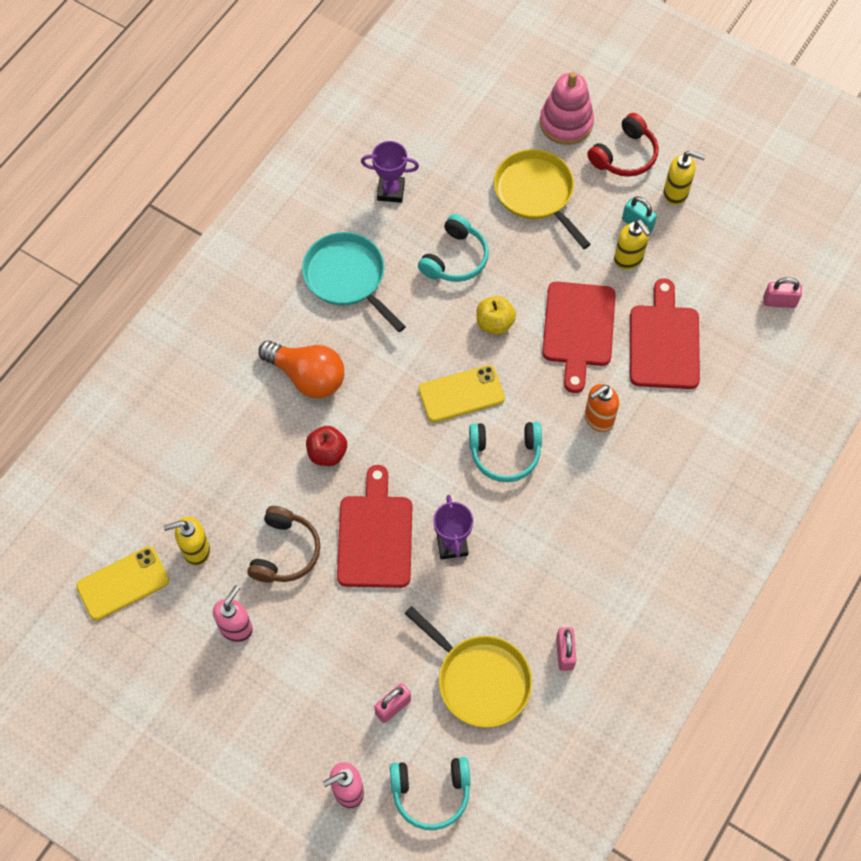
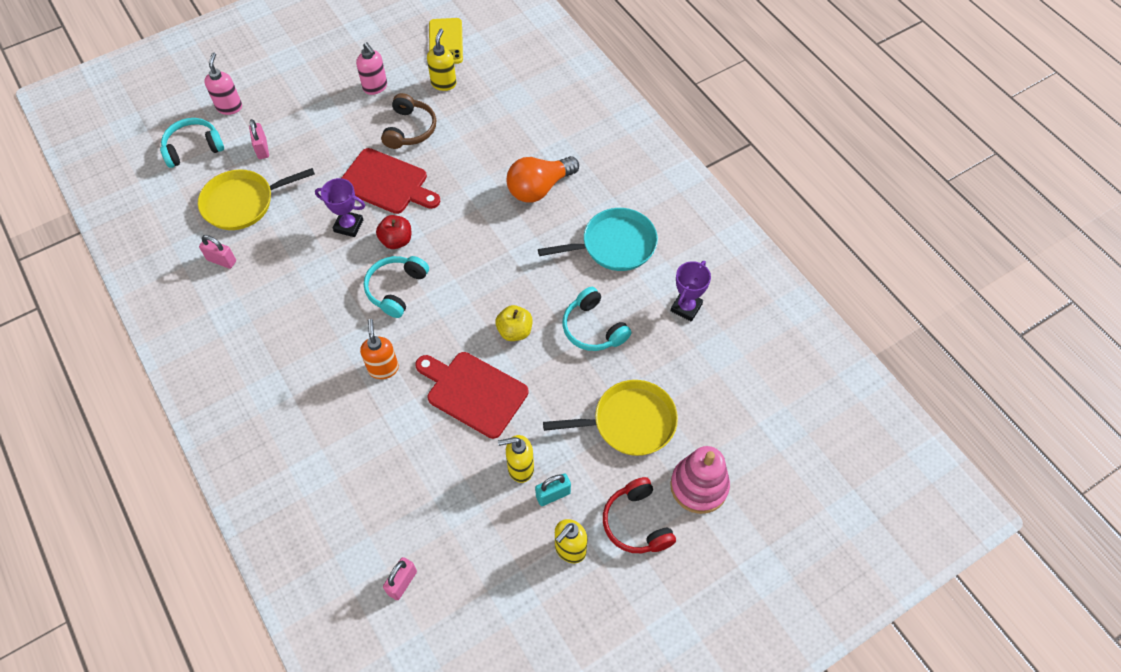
camera: 115 degrees right, 5 degrees down
brown headphones [247,506,321,583] -> brown headphones turned 120 degrees counterclockwise [381,93,436,149]
red apple [306,426,347,466] -> red apple moved to [376,215,411,249]
turquoise headphones [390,757,470,830] -> turquoise headphones turned 45 degrees clockwise [160,118,224,168]
yellow phone [418,365,505,423] -> none
red cutting board [630,278,700,389] -> none

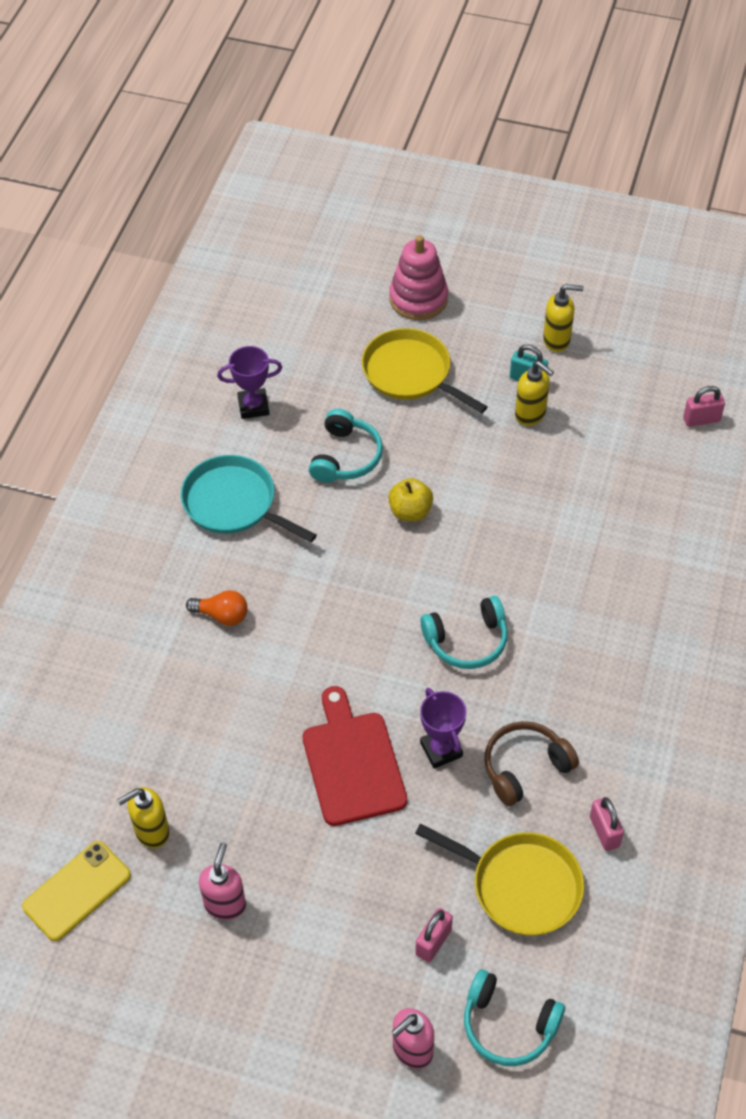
camera: 130 degrees left, 5 degrees down
orange soap dispenser [360,319,399,379] -> none
red apple [376,215,411,249] -> none
brown headphones [381,93,436,149] -> brown headphones moved to [484,721,579,806]
red cutting board [415,352,528,439] -> none
orange light bulb [506,156,579,203] -> orange light bulb [186,590,248,626], size x0.58
red headphones [603,477,676,553] -> none

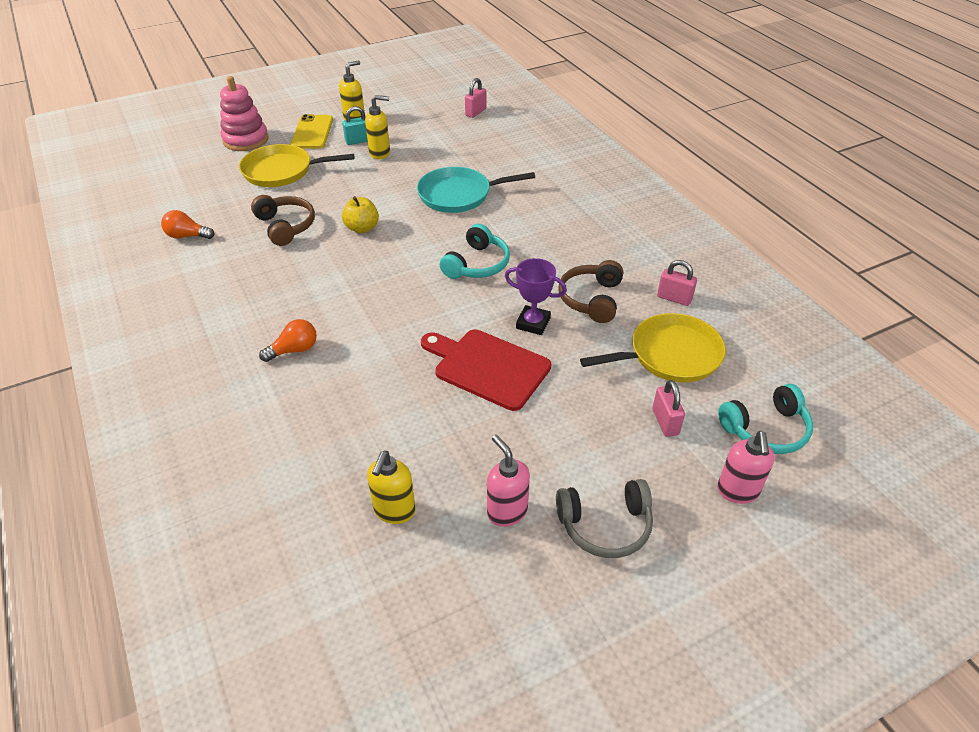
camera: 45 degrees left, 10 degrees down
yellow phone [22,841,131,941] -> yellow phone moved to [291,114,333,149]
turquoise pan [181,455,317,542] -> turquoise pan moved to [417,167,535,213]
purple trophy [217,346,282,419] -> orange light bulb [161,210,215,239]
turquoise headphones [309,409,383,483] -> brown headphones [251,195,315,246]
none -> grey headphones [556,479,653,558]

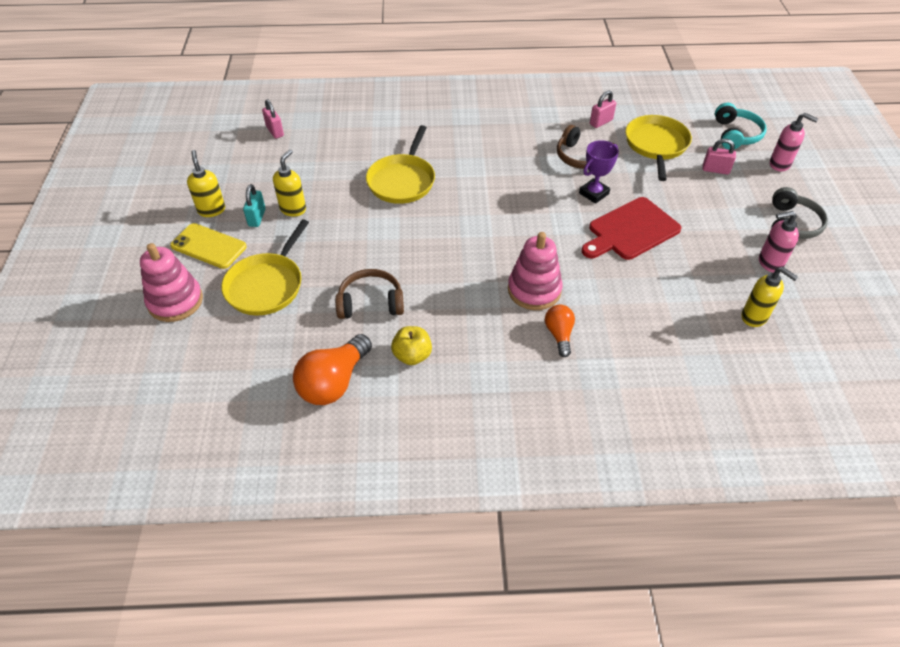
camera: 65 degrees left, 5 degrees up
orange light bulb [161,210,215,239] -> orange light bulb [293,334,372,405], size x1.73
yellow apple [342,196,379,233] -> yellow apple moved to [391,326,432,365]
turquoise pan [417,167,535,213] -> yellow pan [366,125,435,204]
turquoise headphones [440,224,510,279] -> none
none -> pink stacking toy [508,232,563,310]

